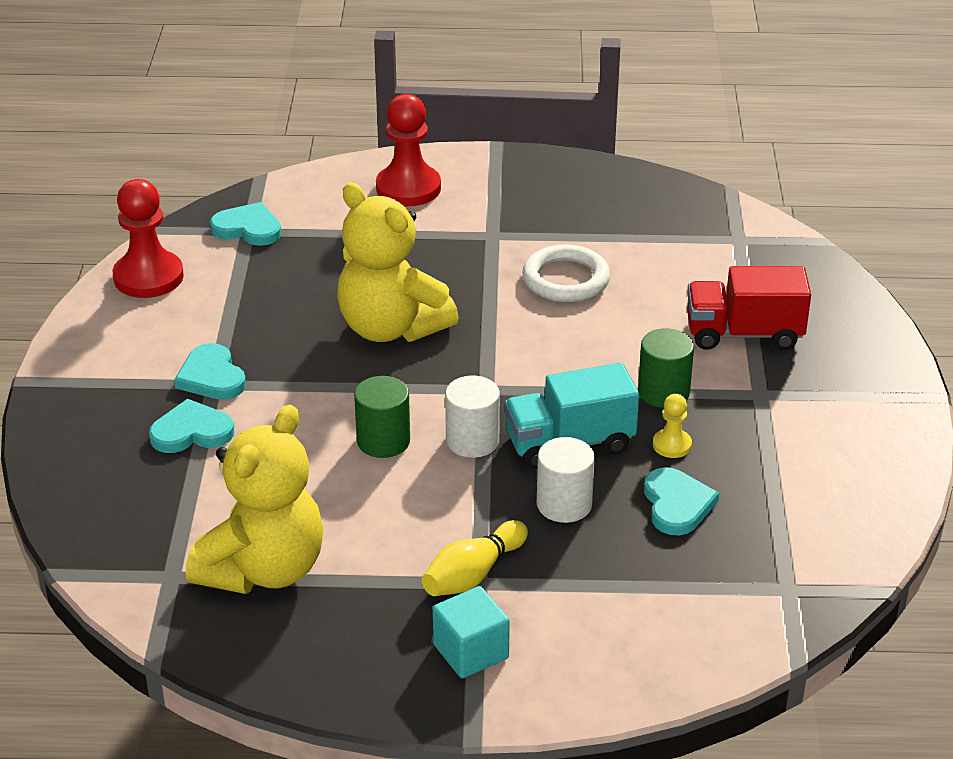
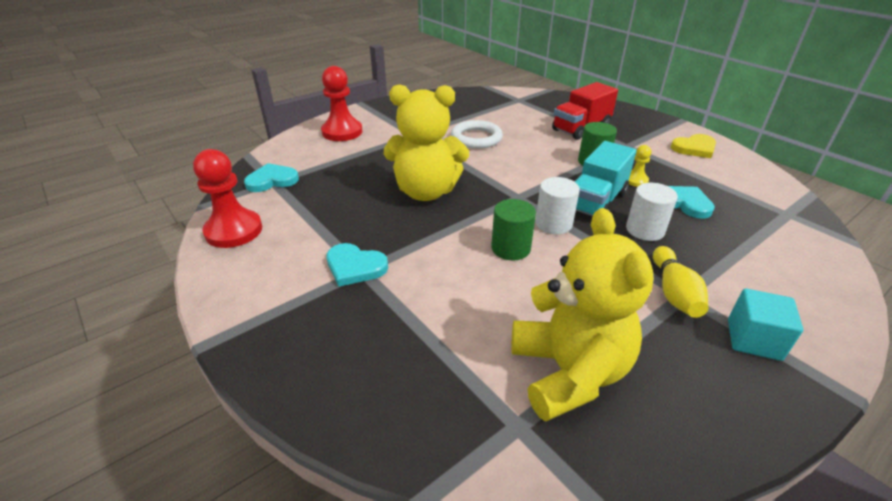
camera: 40 degrees left, 0 degrees up
turquoise heart [149,399,234,453] -> none
none -> yellow heart [671,134,716,158]

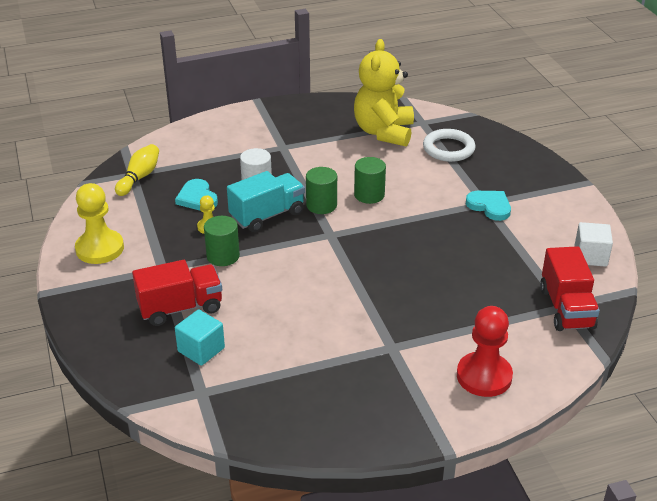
camera: 160 degrees left, 0 degrees up
red pawn [193,149,262,248] -> white cube [574,222,613,267]
turquoise heart [244,163,299,192] -> red truck [540,246,600,331]
yellow teddy bear [384,84,469,201] -> none
white ring [451,120,503,149] -> white ring moved to [423,129,476,162]
white cylinder [535,177,580,234] -> green cylinder [306,167,337,214]
yellow bowling pin [653,246,708,318] -> yellow bowling pin moved to [115,144,159,196]
yellow heart [671,134,716,158] -> yellow pawn [75,183,124,264]
turquoise cube [728,288,803,361] -> turquoise cube moved to [175,309,225,366]

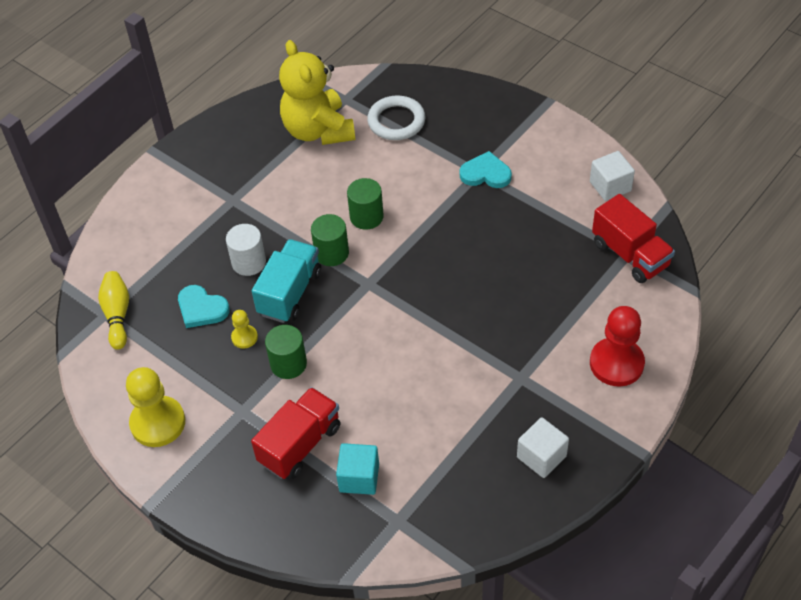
camera: 30 degrees left, 15 degrees up
none -> white cube [517,417,569,478]

